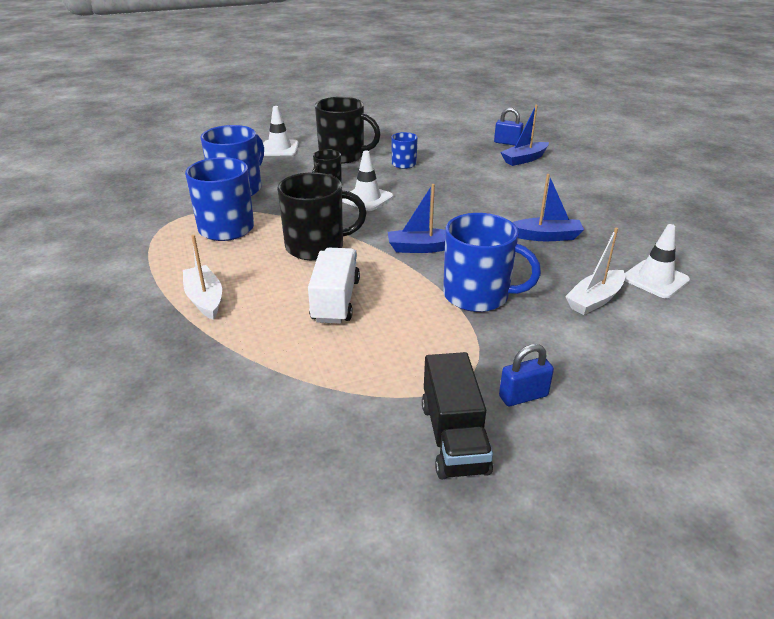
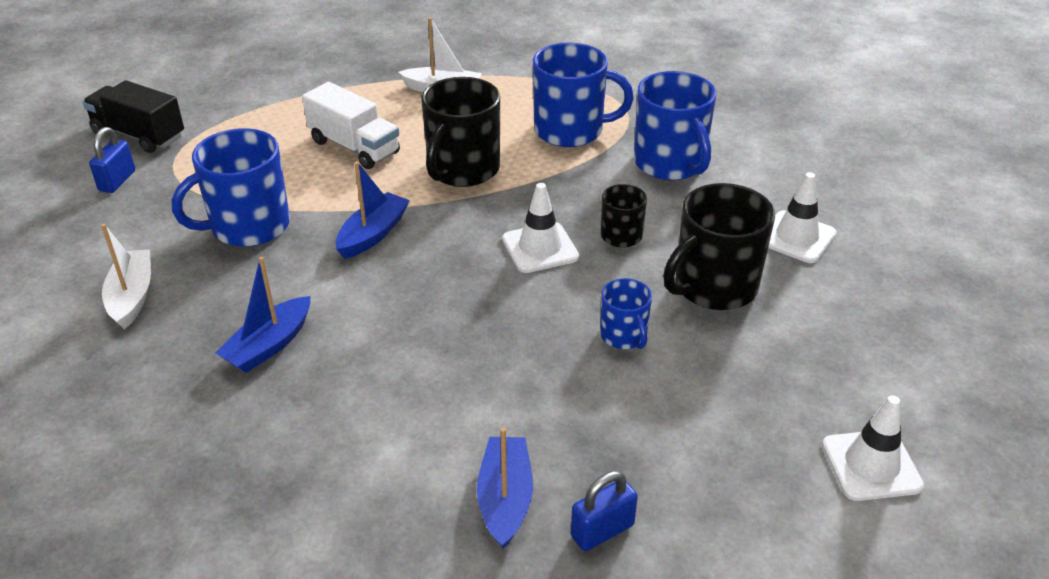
camera: 125 degrees right, 5 degrees up
white traffic cone [624,224,690,298] -> white traffic cone moved to [822,395,924,501]

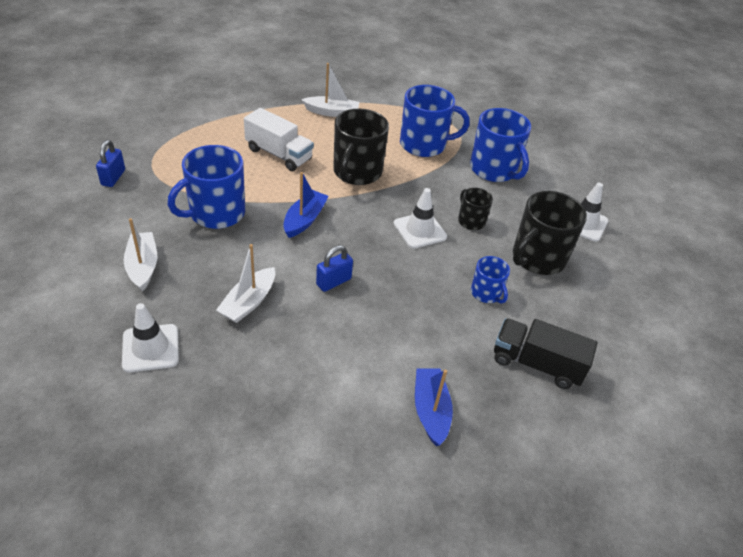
camera: 10 degrees left, 5 degrees up
black truck [83,80,184,153] -> black truck moved to [494,318,597,389]
blue boat [215,257,311,373] -> white boat [216,244,275,323]
blue padlock [571,471,638,551] -> blue padlock moved to [316,245,353,292]
white traffic cone [822,395,924,501] -> white traffic cone moved to [122,303,179,373]

